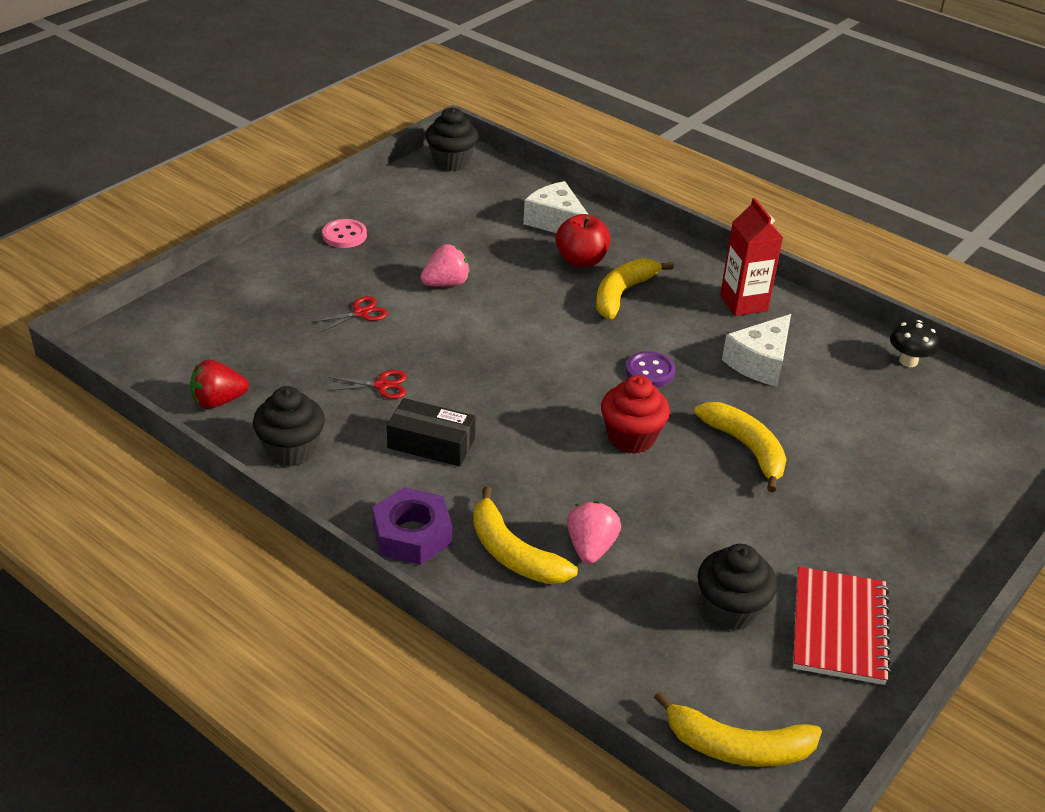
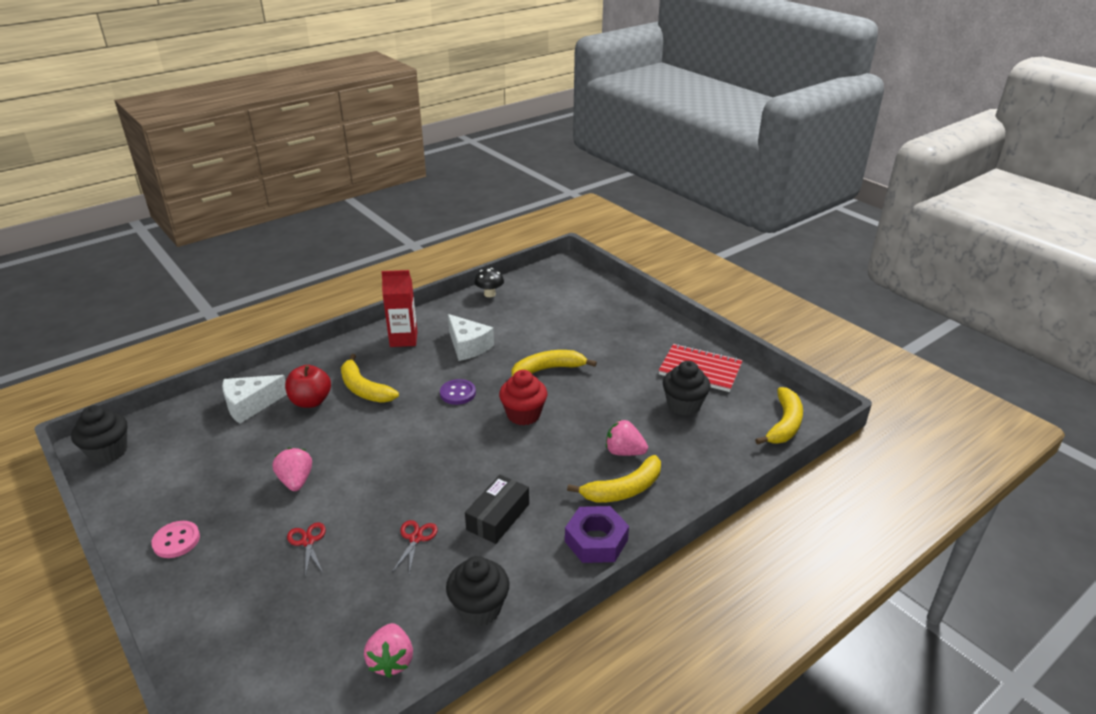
camera: 75 degrees left, 5 degrees down
red strawberry [190,360,249,409] -> pink strawberry [364,623,413,678]

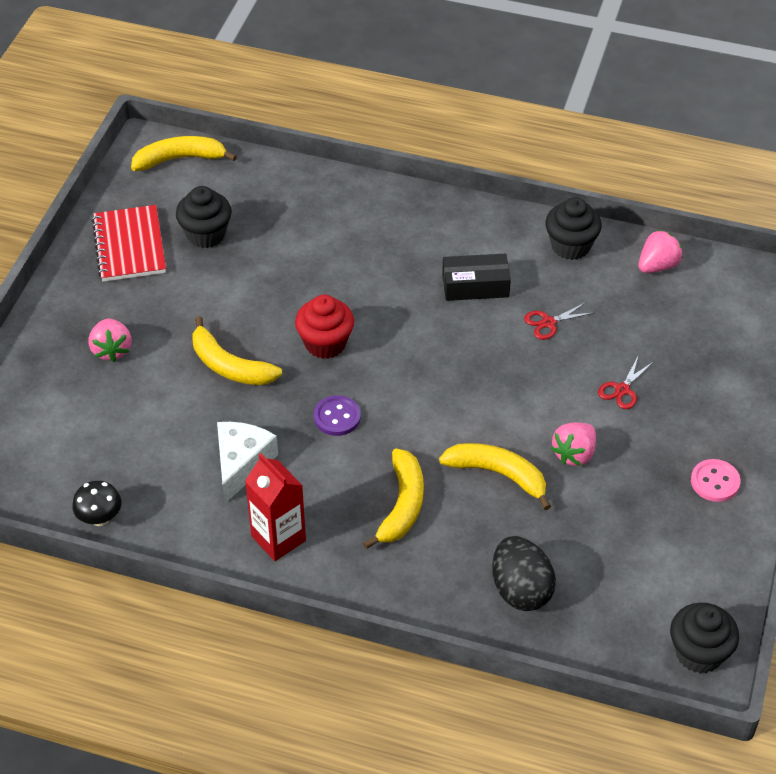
camera: 125 degrees left, 15 degrees up
white cheese [222,375,287,424] -> black egg [492,536,556,611]
red apple [285,365,331,408] -> none
purple nut [565,506,629,563] -> none
yellow banana [567,455,661,503] -> yellow banana moved to [439,443,551,510]
pink strawberry [606,420,648,456] -> pink strawberry moved to [88,319,132,362]

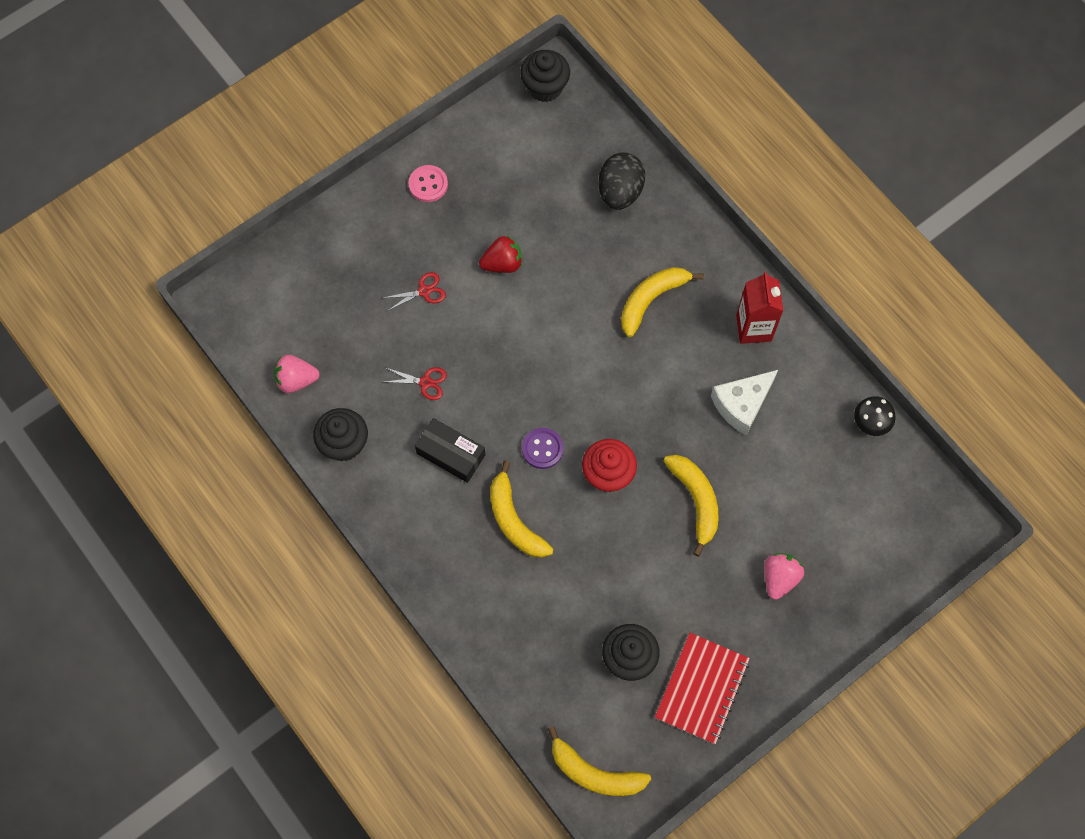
camera: 145 degrees left, 20 degrees up
purple button [314,395,361,436] -> purple button moved to [522,428,564,469]
yellow banana [439,443,551,510] -> yellow banana moved to [490,461,553,558]
pink strawberry [551,422,596,466] -> red strawberry [479,236,522,273]

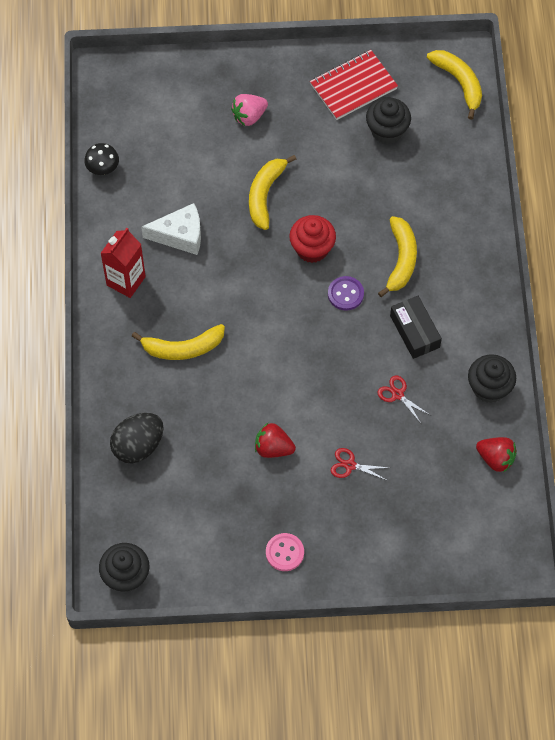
camera: 145 degrees left, 5 degrees down
pink strawberry [274,355,320,393] -> red strawberry [476,437,517,472]

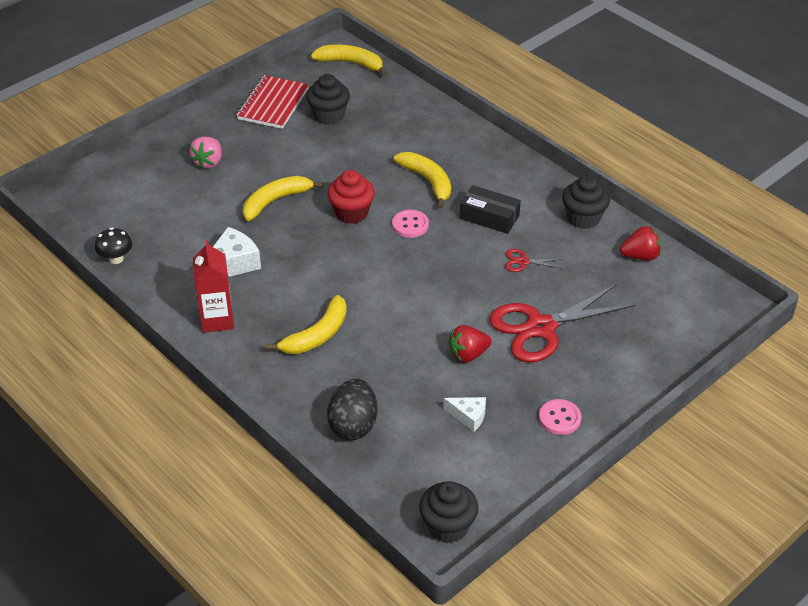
camera: 40 degrees left, 20 degrees down
yellow banana [249,155,296,230] -> yellow banana turned 75 degrees clockwise [243,176,324,221]
purple button [328,276,364,311] -> pink button [392,210,429,238]
red scissors [331,448,389,481] -> red scissors [490,284,636,363], size x2.38
none -> white cheese [443,397,486,432]

